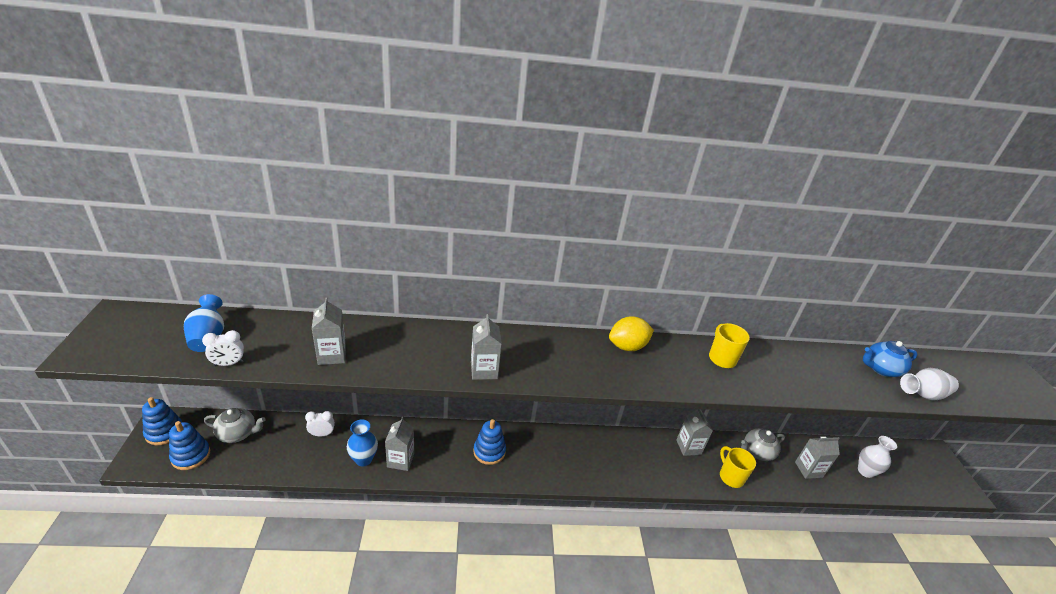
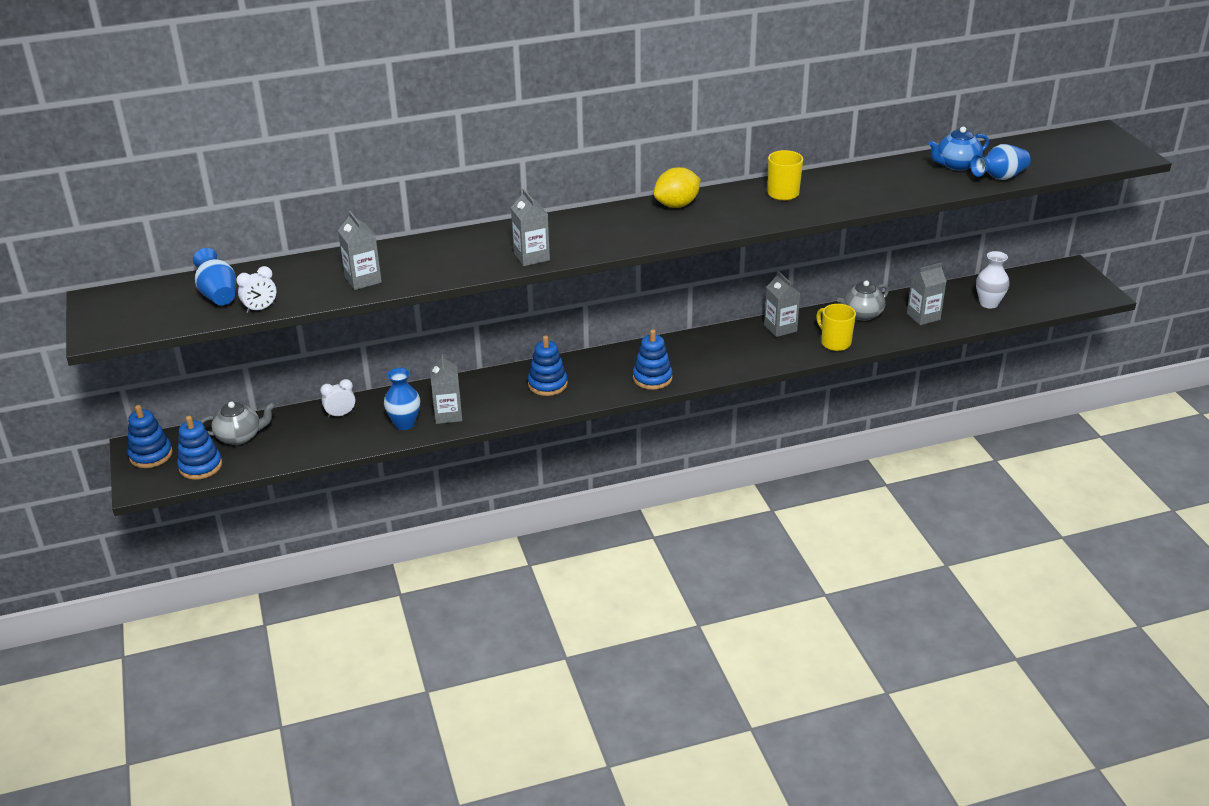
camera: 10 degrees left, 0 degrees up
white vase [900,368,959,400] -> blue vase [970,144,1031,180]
none -> blue stacking toy [633,329,673,390]

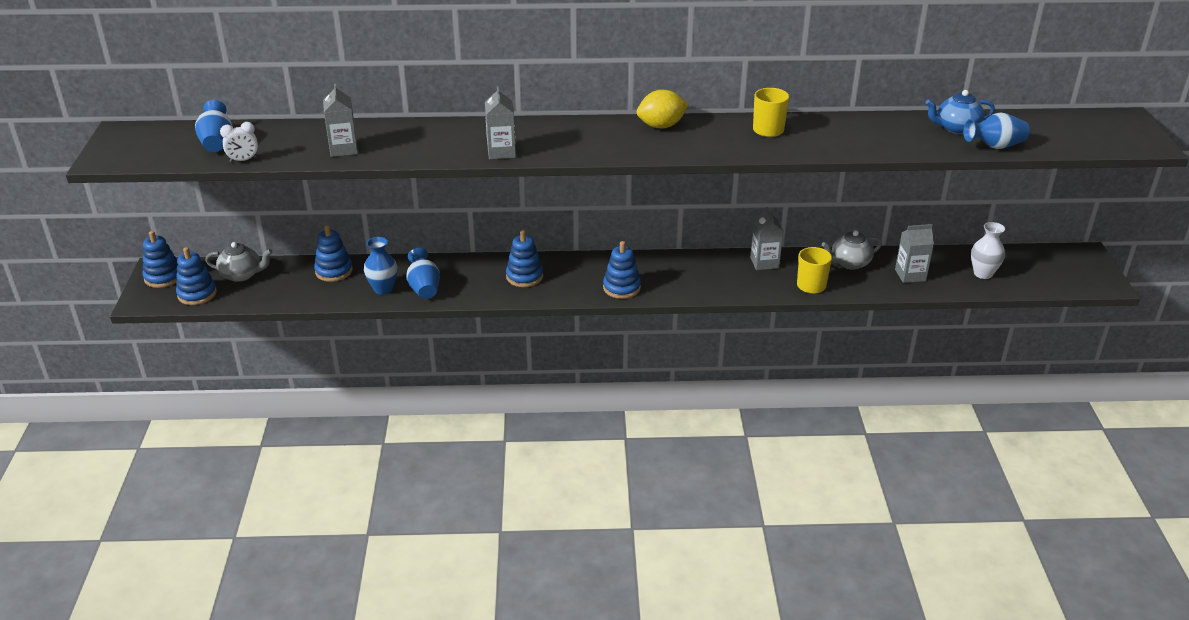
camera: 15 degrees right, 0 degrees up
white clock [320,379,355,418] -> blue stacking toy [314,225,353,282]
grey carton [430,354,462,424] -> blue vase [406,248,440,299]

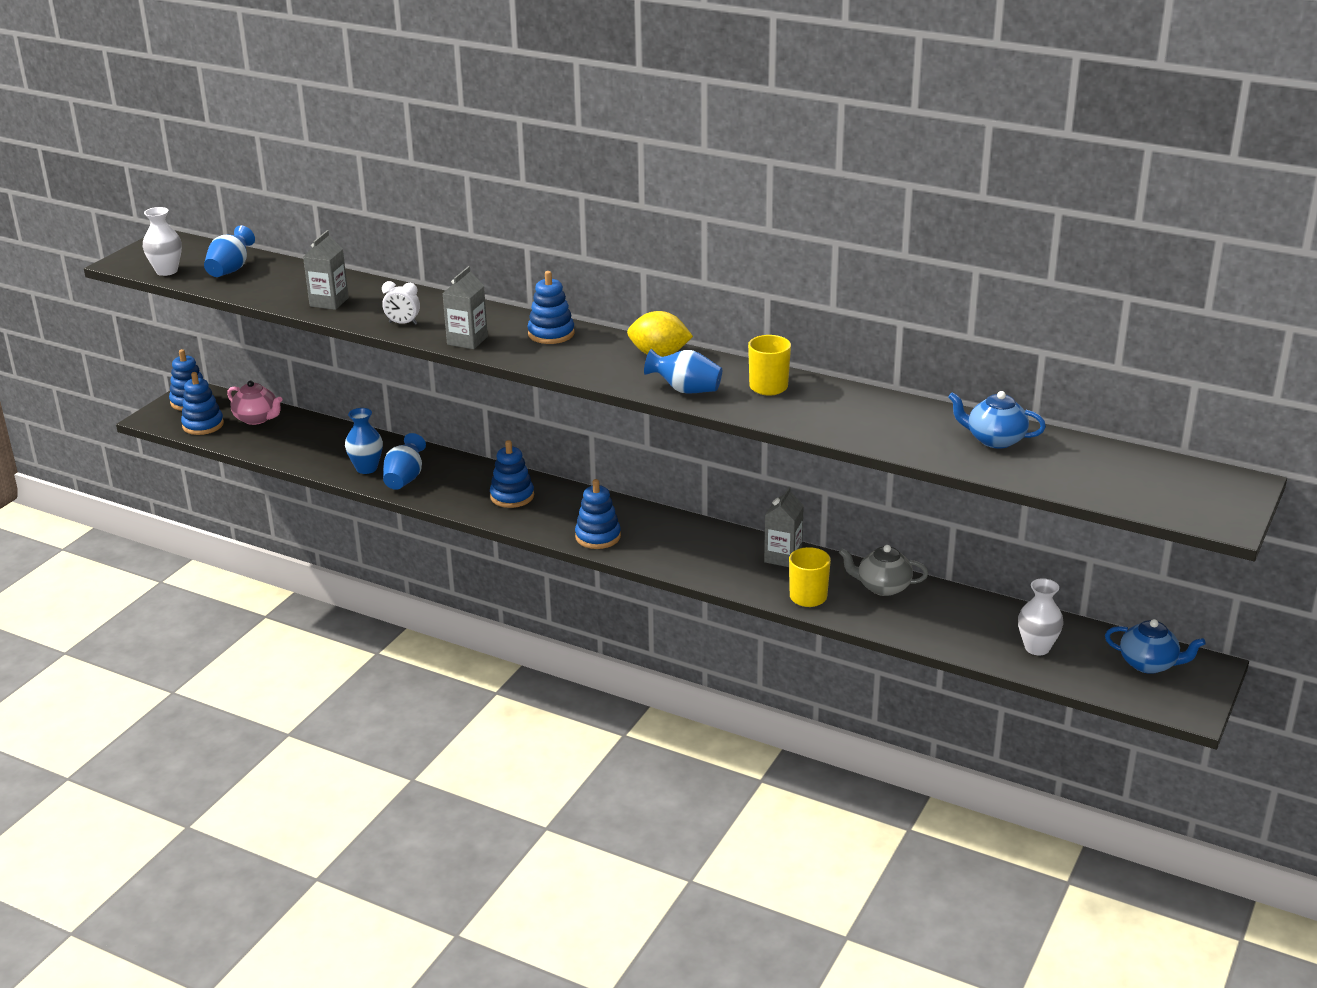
camera: 30 degrees right, 5 degrees down
grey teapot [205,242,272,282] -> pink teapot [227,381,283,425]
white clock [220,122,258,163] -> white clock moved to [382,281,420,325]
blue stacking toy [314,225,353,282] -> blue stacking toy moved to [527,271,575,344]
grey carton [895,224,934,283] -> none
blue vase [963,113,1030,149] -> blue vase moved to [644,349,722,394]
none -> white vase [143,207,182,276]
none -> blue teapot [1105,619,1206,674]

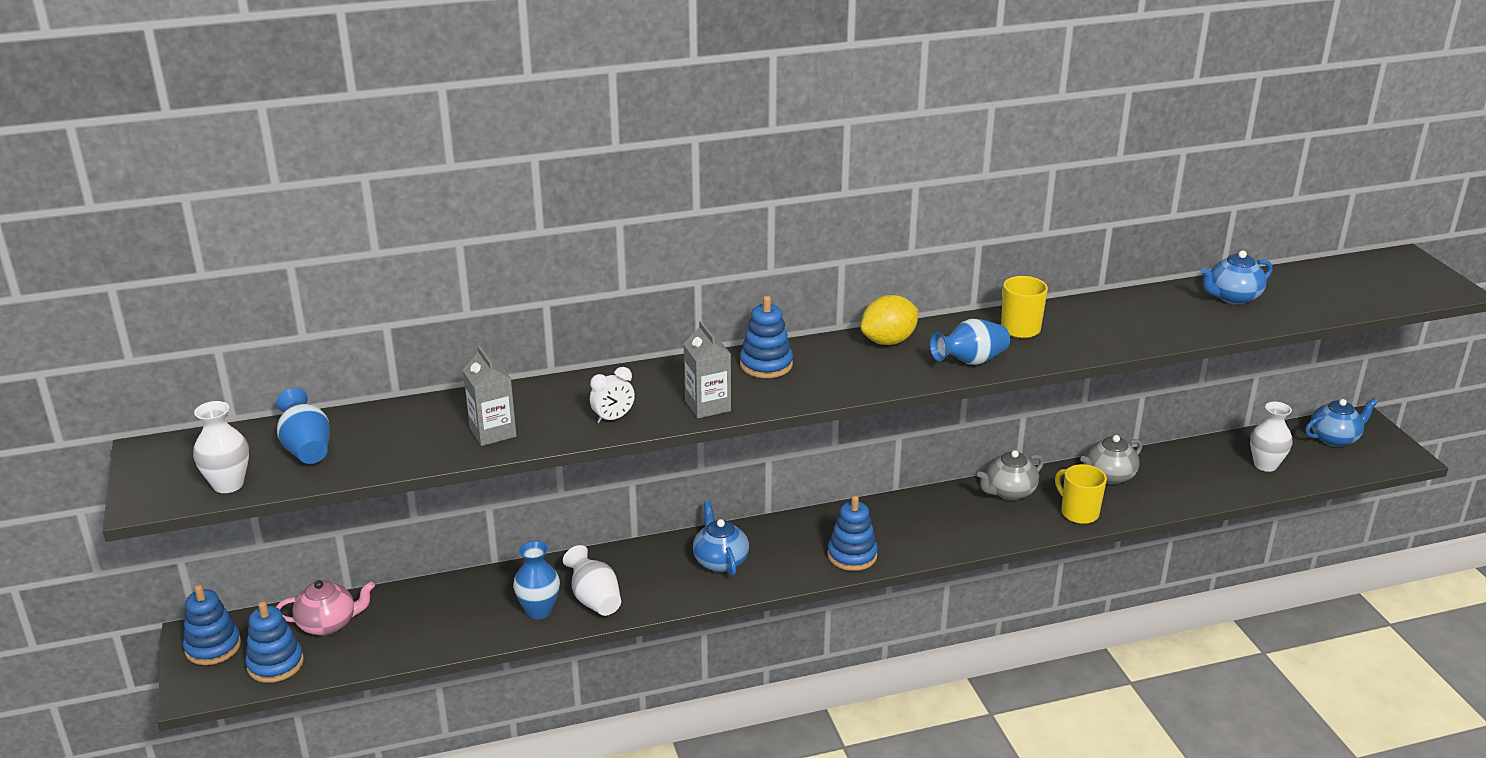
camera: 45 degrees left, 0 degrees up
blue vase [383,433,426,490] -> white vase [563,545,621,616]
blue stacking toy [490,440,534,508] -> blue teapot [693,501,749,576]
grey carton [764,487,804,567] -> grey teapot [977,450,1044,500]

